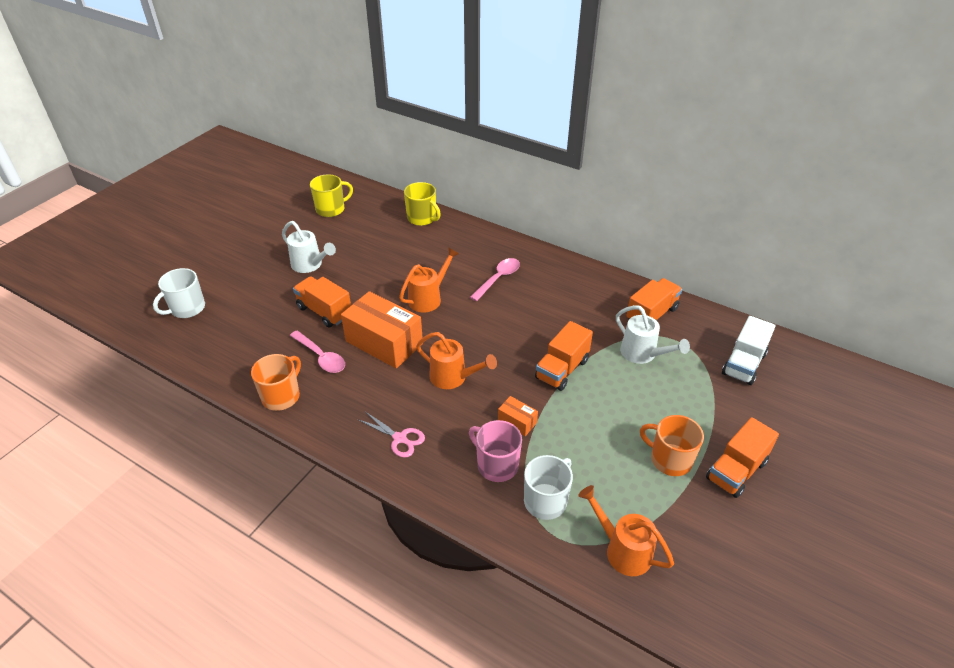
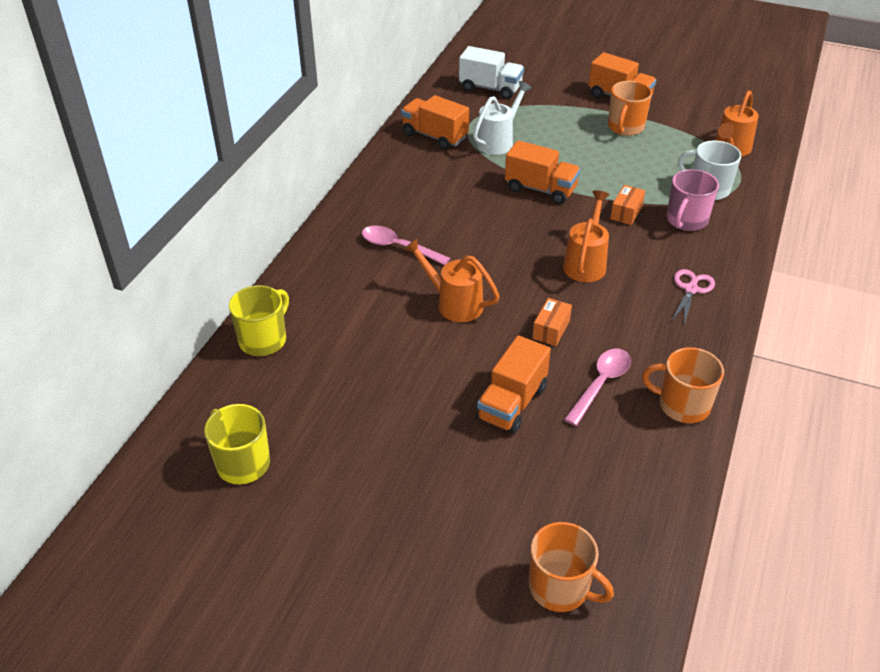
camera: 100 degrees left, 0 degrees up
white mug [153,268,205,318] -> orange mug [529,522,614,612]
white watering can [282,221,336,273] -> none
orange box [341,291,423,369] -> orange box [532,298,572,346], size x0.45

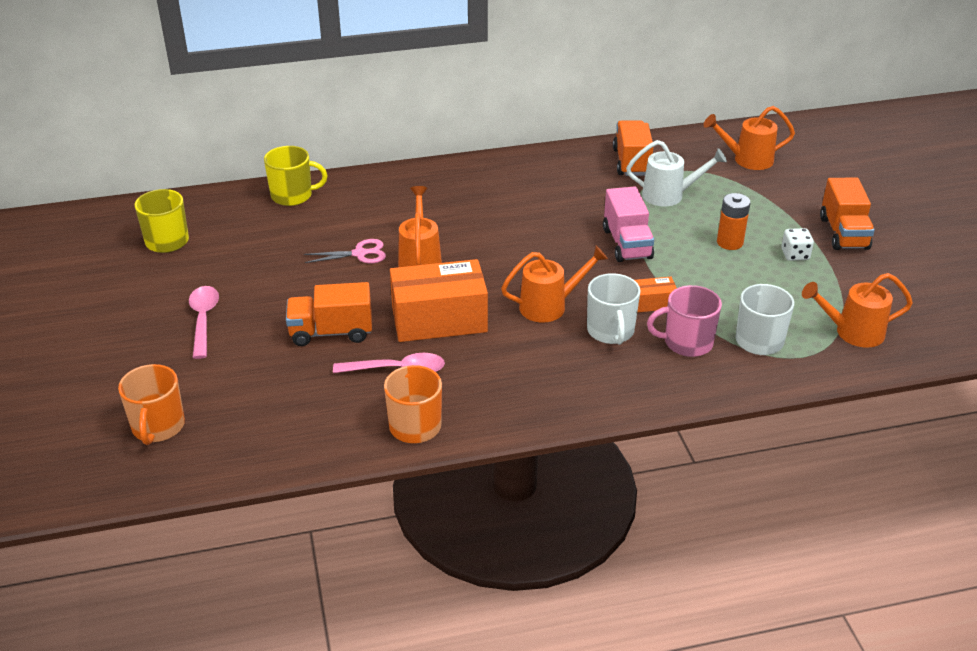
camera: 55 degrees right, 5 degrees down
pink spoon [362,225,450,265] -> pink spoon moved to [189,286,219,359]
white truck [459,46,524,99] -> orange watering can [704,106,795,170]
orange truck [505,140,581,204] -> pink truck [603,187,654,262]
orange box [532,298,572,346] -> orange box [390,259,488,342], size x2.21
orange mug [608,81,652,136] -> white dice [781,228,814,261]
pink scissors [671,269,715,325] -> pink scissors moved to [304,239,386,263]
none -> white mug [587,273,640,345]
none -> orange battery [717,193,751,250]

